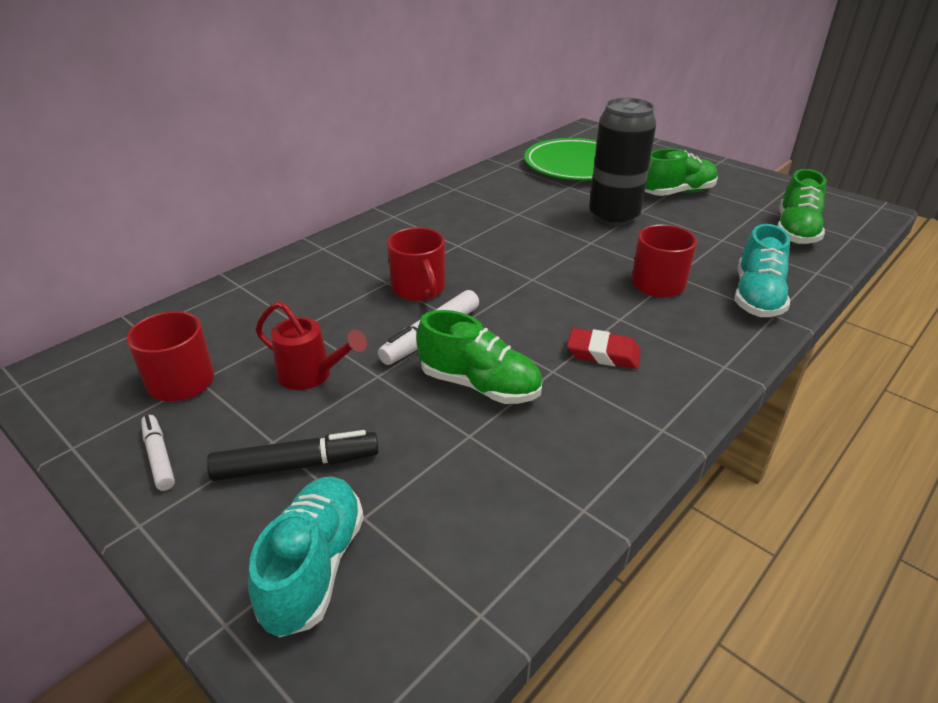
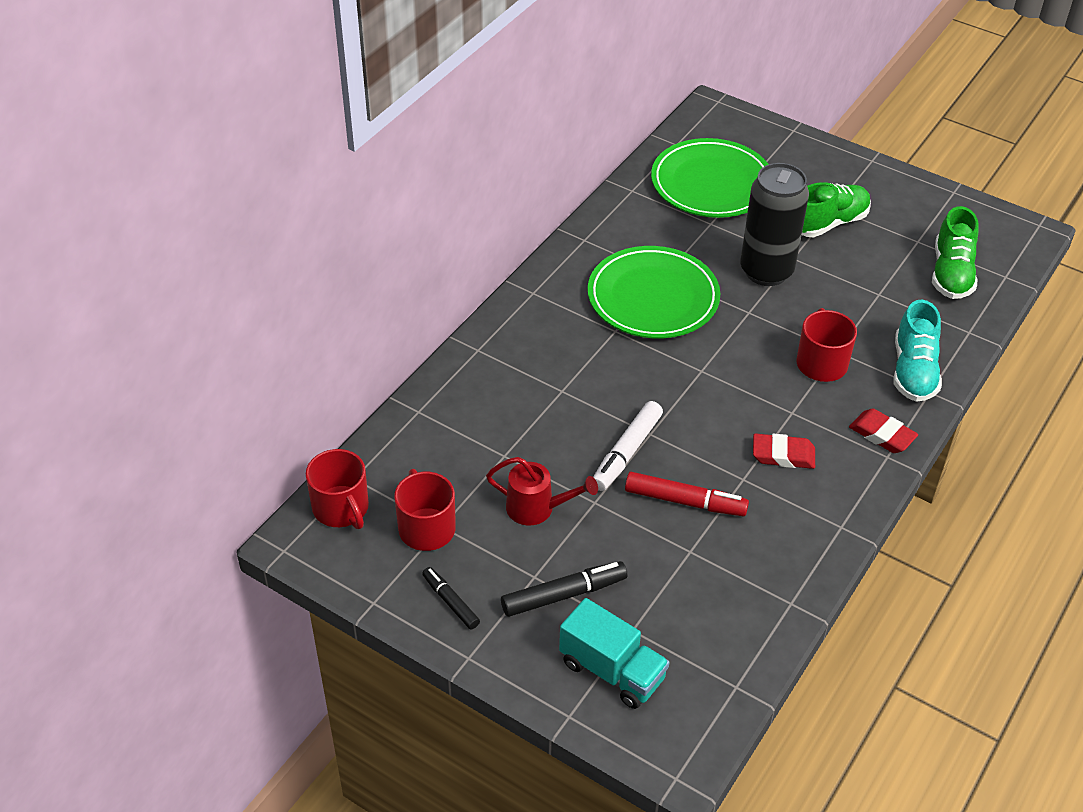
camera: 10 degrees left, 10 degrees up
white marker [141,415,175,491] -> black marker [422,567,480,629]
turquoise shoe [248,477,364,637] -> turquoise truck [559,598,670,709]
red mug [387,227,445,301] -> red mug moved to [306,449,369,529]
green shoe [416,310,542,404] -> red marker [625,472,749,516]
none -> green plate [588,246,720,338]
none -> red eraser [849,408,918,453]

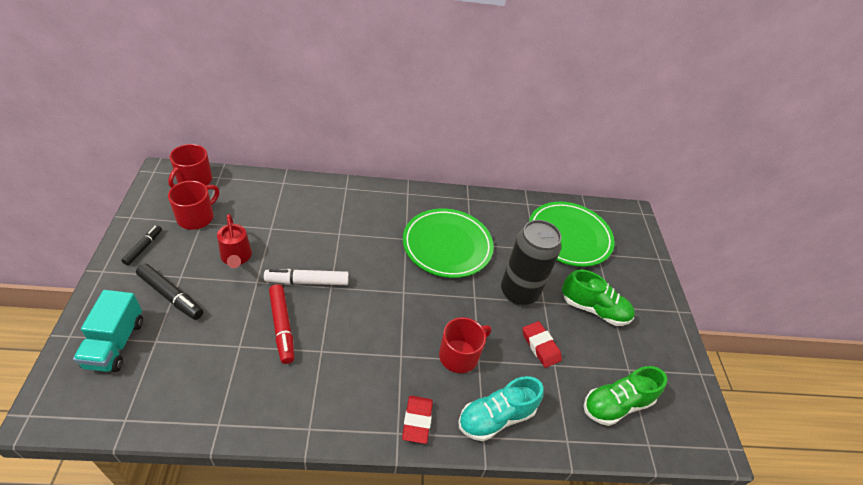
camera: 50 degrees right, 0 degrees up
red eraser [753,433,815,469] -> red eraser moved to [523,321,562,368]

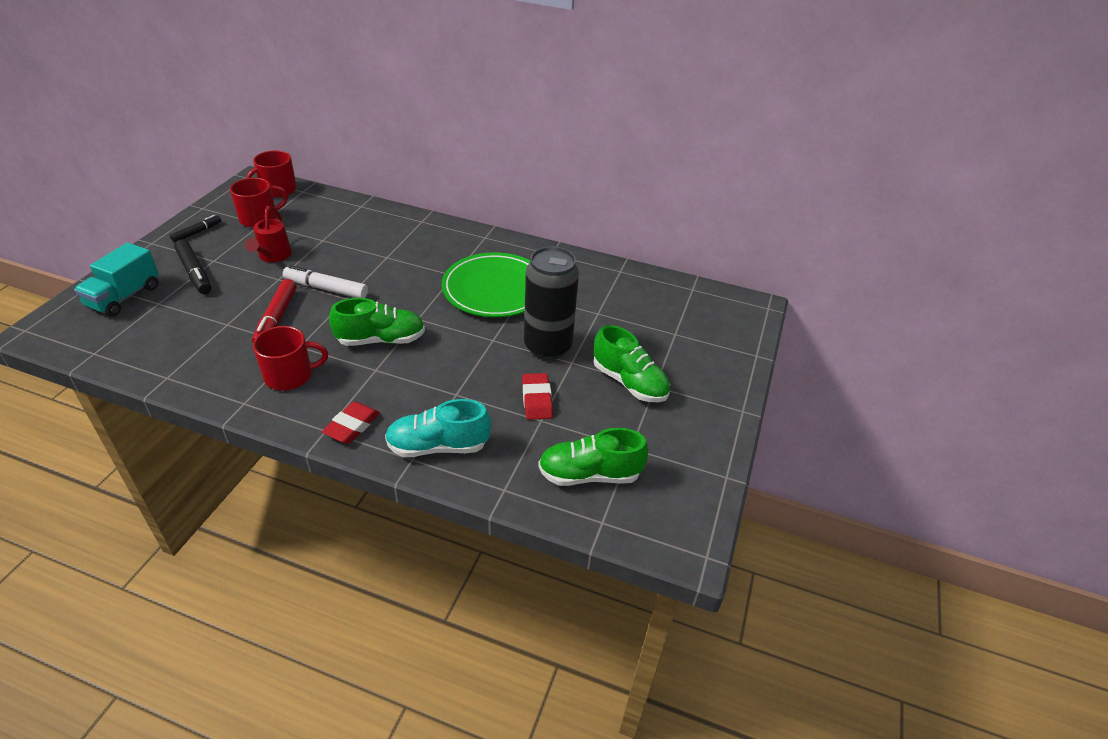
camera: 25 degrees right, 5 degrees down
red mug [439,317,491,373] -> red mug moved to [253,326,328,391]
green plate [529,202,615,267] -> none
none -> green shoe [329,298,425,346]

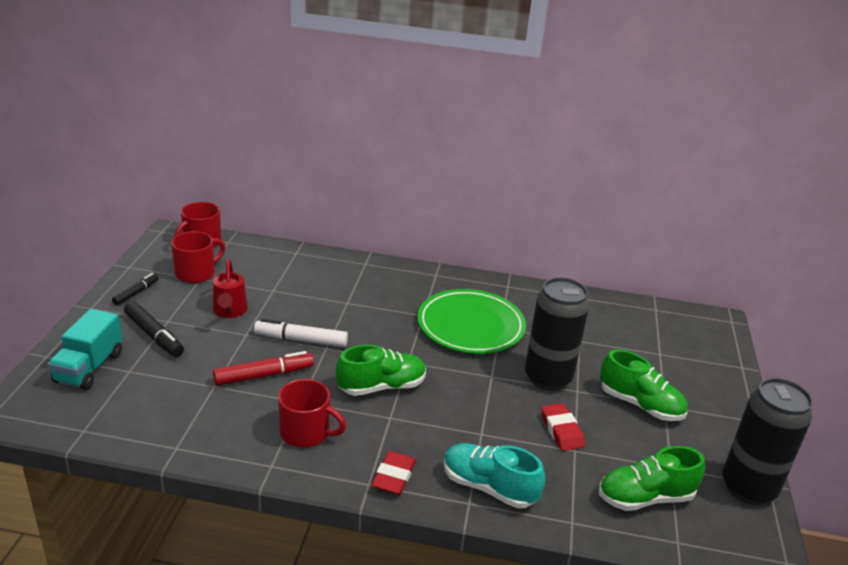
camera: 10 degrees left, 10 degrees down
red marker [252,279,296,343] -> red marker turned 105 degrees counterclockwise [213,351,314,386]
red mug [253,326,328,391] -> red mug turned 45 degrees clockwise [278,379,346,448]
turquoise shoe [385,399,491,457] -> turquoise shoe turned 45 degrees clockwise [443,443,545,508]
none -> black can [722,378,813,505]

